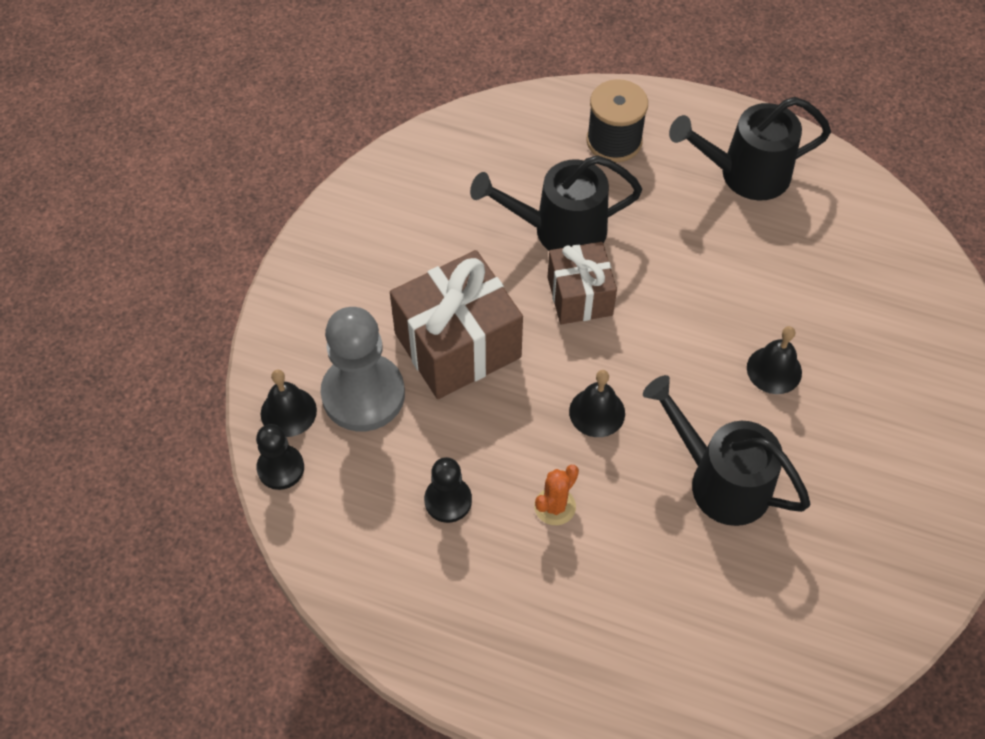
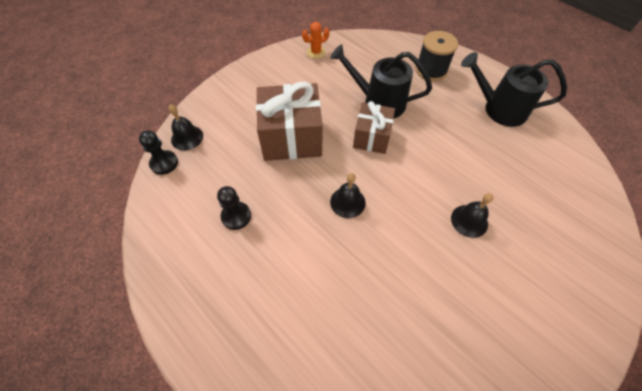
camera: 25 degrees right, 0 degrees up
grey pawn [320,307,405,431] -> none
orange cactus [534,465,579,525] -> orange cactus moved to [302,22,329,59]
black watering can [643,375,811,526] -> none

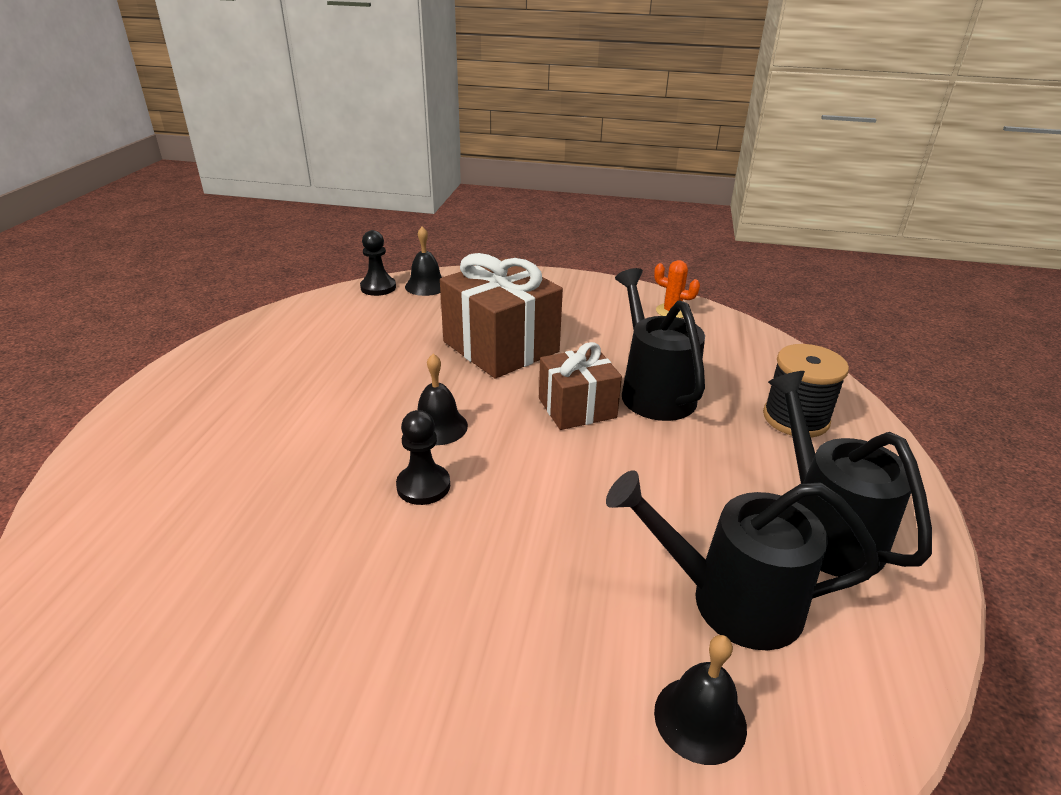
camera: 55 degrees right, 25 degrees down
black pawn [217,186,251,230] -> black pawn moved to [396,410,450,505]
black bell [451,193,493,238] -> black bell moved to [654,635,747,765]
none -> black watering can [606,470,880,650]

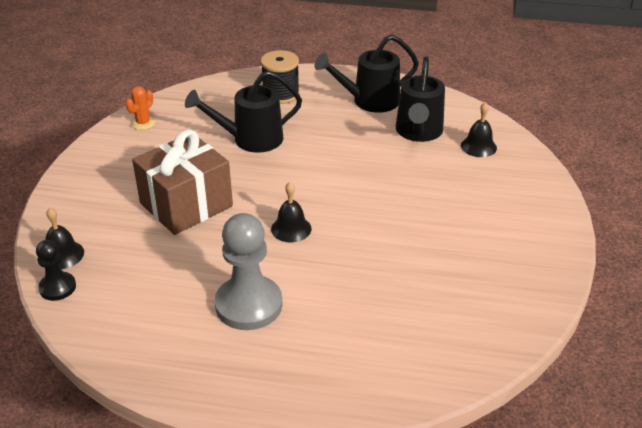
camera: 90 degrees left, 5 degrees up
black pawn [396,410,450,505] -> none
brown gift [539,342,622,430] -> none
none -> grey pawn [215,213,282,330]

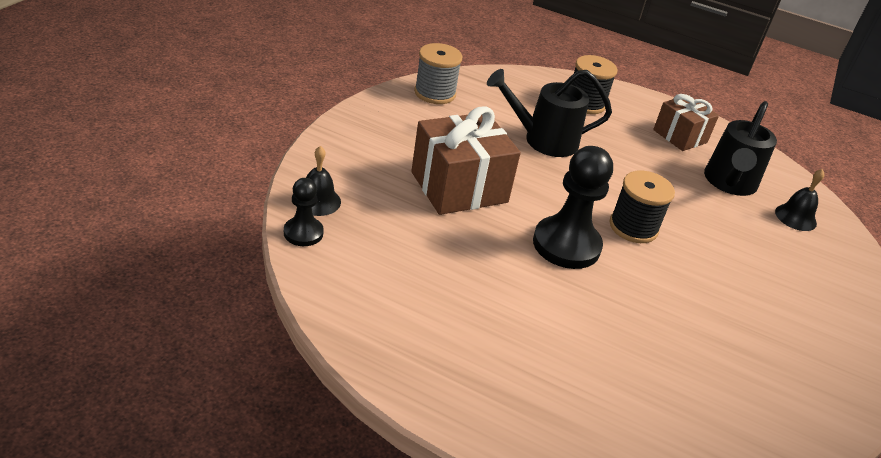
camera: 10 degrees right, 0 degrees up
orange cactus [125,86,156,130] -> grey spool [414,43,462,104]
grey pawn [215,213,282,330] -> none
black bell [271,182,312,242] -> black pawn [533,146,613,269]
black watering can [314,34,419,113] -> brown gift [653,94,719,151]
none -> black spool [610,170,675,243]

